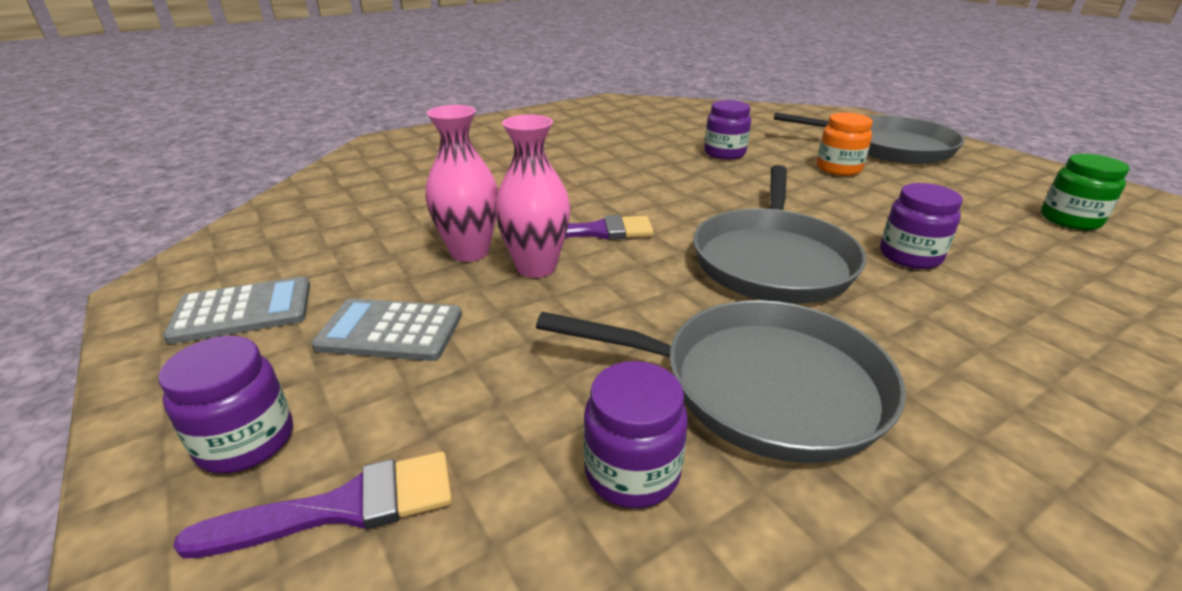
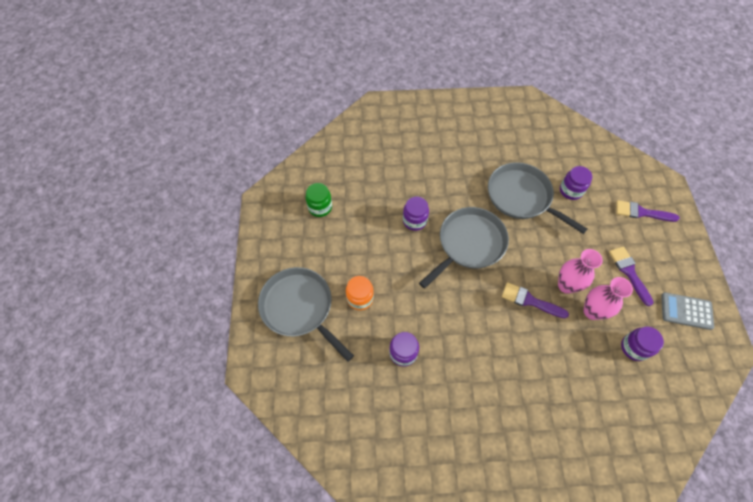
camera: 150 degrees left, 30 degrees up
purple jar [159,336,293,474] -> purple jar moved to [621,327,664,361]
grey calculator [311,298,462,361] -> purple brush [609,246,654,306]

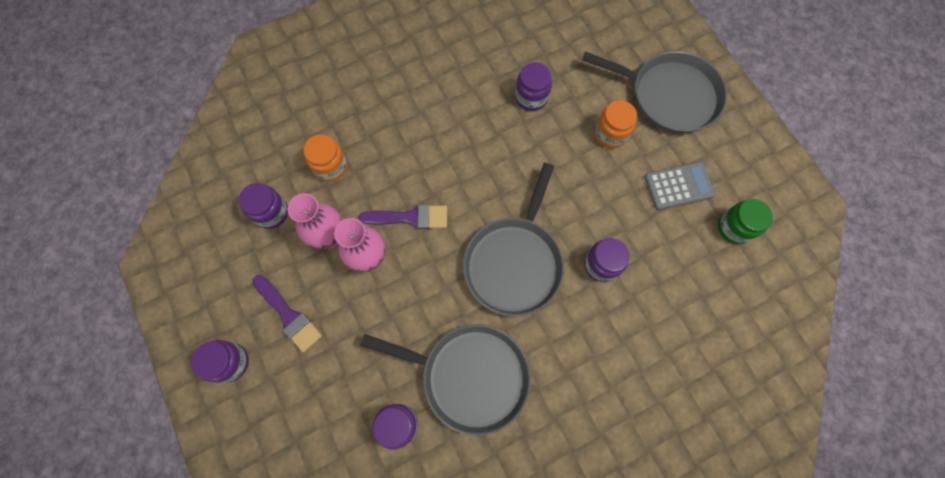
camera: 155 degrees right, 10 degrees up
purple brush [616,200,680,222] -> none
grey calculator [661,292,714,330] -> grey calculator moved to [644,162,716,210]
none -> purple jar [191,340,249,383]
none -> orange jar [304,134,347,182]

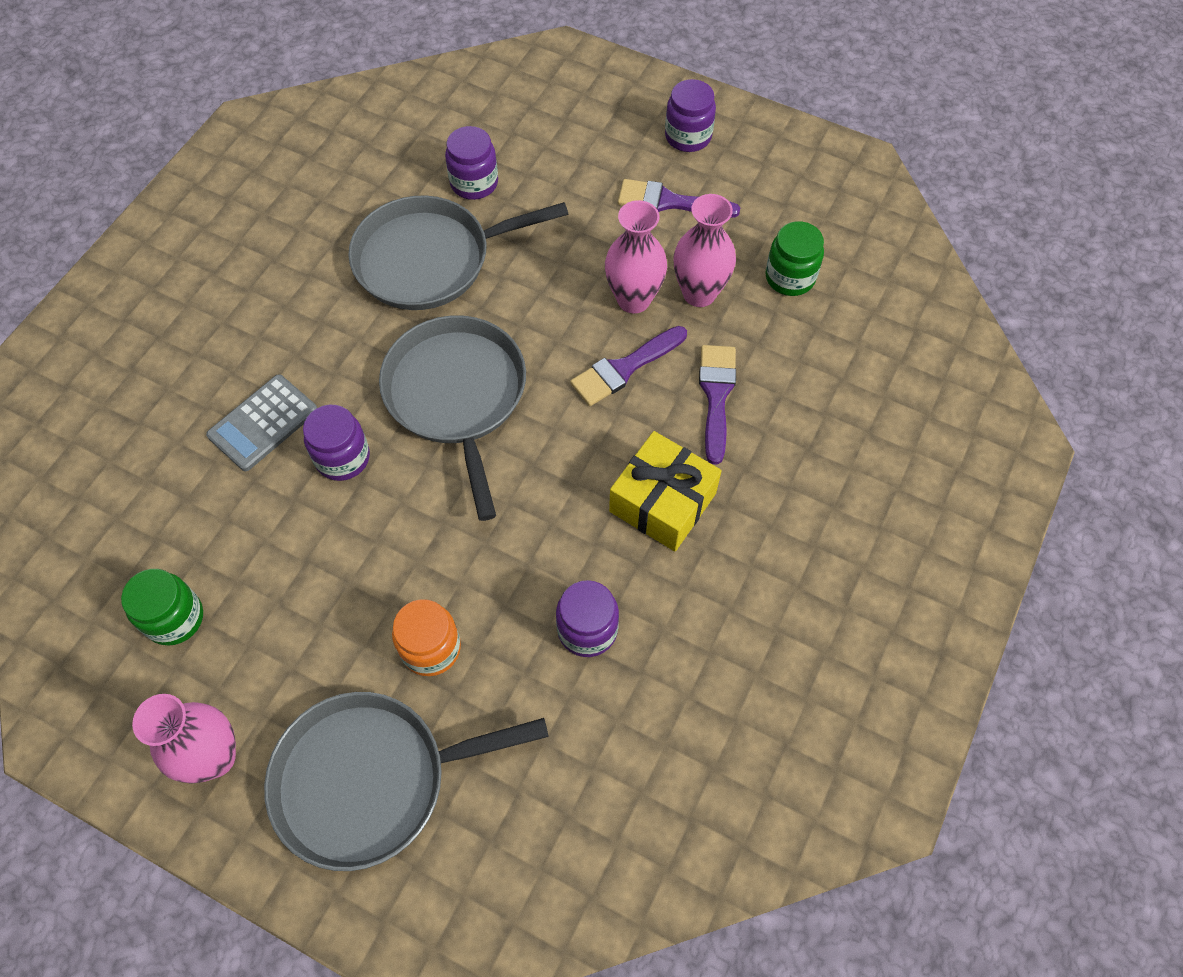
camera: 145 degrees right, 10 degrees down
purple jar [239,183,288,229] -> green jar [765,221,824,296]
orange jar [304,134,347,182] -> none
grey calculator [644,162,716,210] -> grey calculator moved to [206,374,317,471]
none -> pink vase [132,694,236,784]
none -> yellow gift [609,431,722,551]
none -> purple brush [699,345,736,465]

